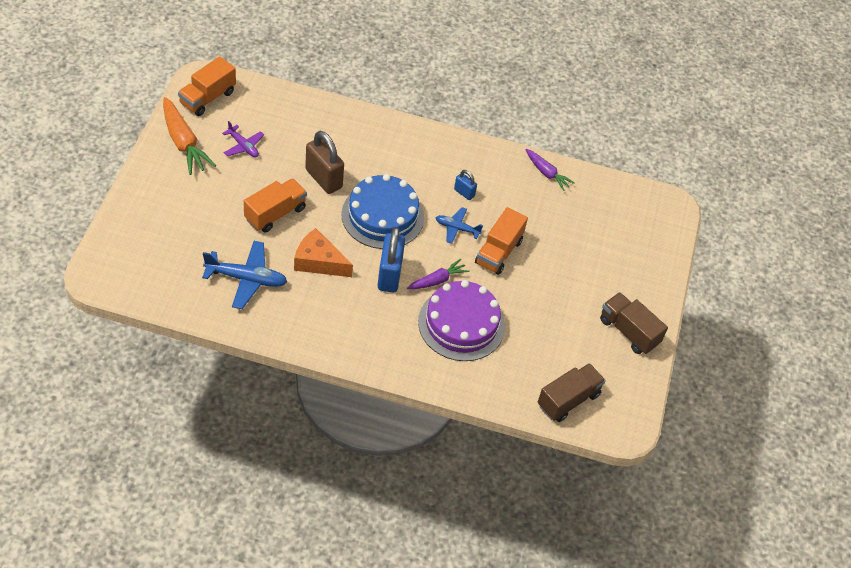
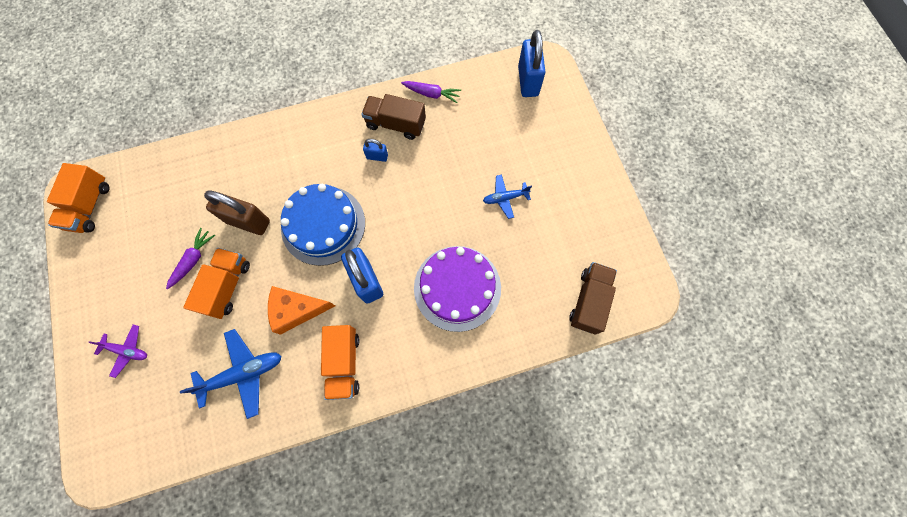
camera: 25 degrees left, 20 degrees up
orange carrot [163,97,216,175] -> none
purple plane [222,121,264,157] -> purple plane moved to [88,324,147,378]
purple carrot [407,259,469,289] -> purple carrot moved to [166,228,215,290]
blue plane [436,207,483,244] -> blue plane moved to [483,175,532,219]
orange truck [475,207,528,275] -> orange truck moved to [321,325,359,400]
brown truck [600,292,668,354] -> brown truck moved to [361,94,426,140]
none -> blue padlock [518,30,545,97]

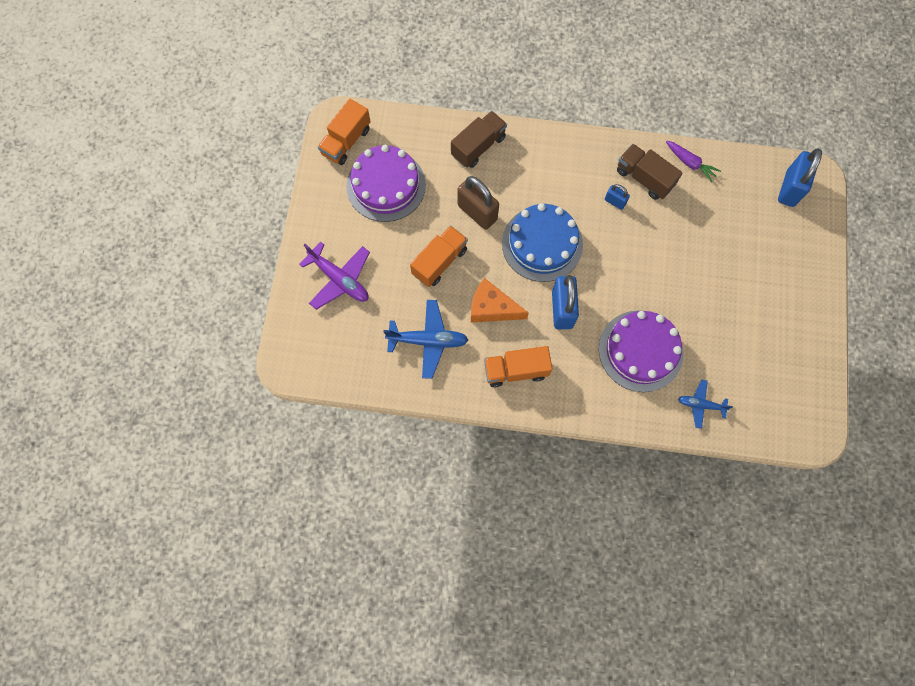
camera: 25 degrees right, 0 degrees up
purple plane [88,324,147,378] -> purple plane [299,242,370,310], size x1.67
purple carrot [166,228,215,290] -> none
orange truck [321,325,359,400] -> orange truck turned 60 degrees clockwise [484,346,553,387]
blue plane [483,175,532,219] -> blue plane moved to [678,380,733,429]
brown truck [569,262,617,335] -> brown truck moved to [451,111,507,168]
none -> purple cake [346,145,426,222]

